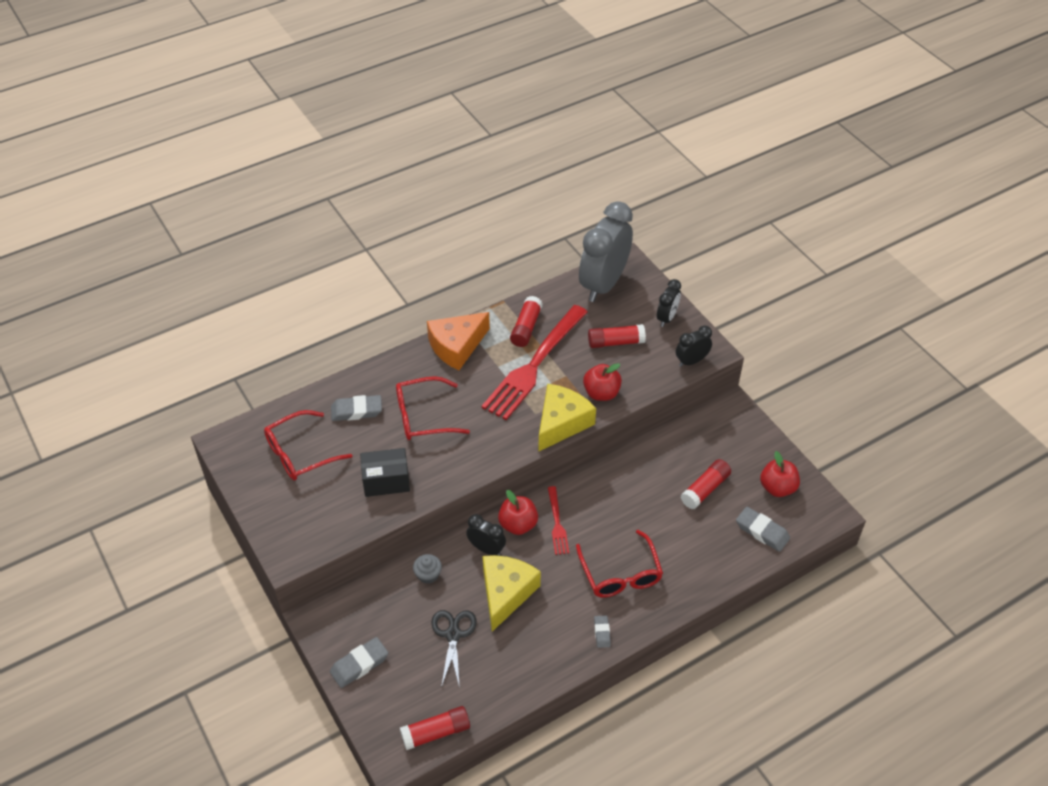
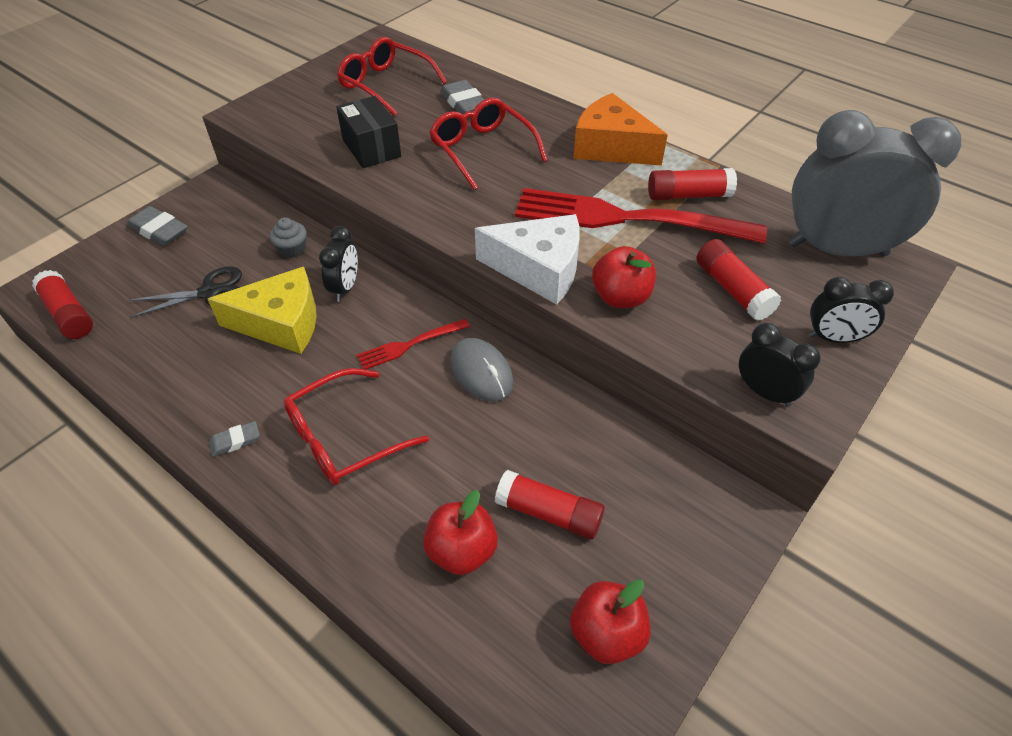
camera: 70 degrees right, 0 degrees up
red apple [498,490,538,535] -> red apple moved to [423,490,498,575]
yellow cheese [538,384,596,452] -> white cheese [475,214,580,305]
grey eraser [736,507,790,552] -> none
none -> grey mouse [450,338,514,401]

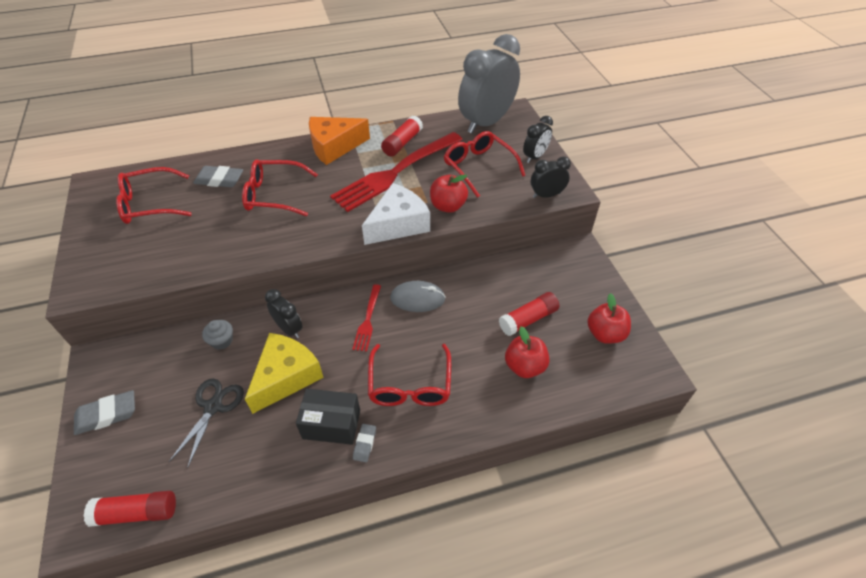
camera: 55 degrees left, 0 degrees up
black box [336,96,401,168] -> black box moved to [296,389,360,445]
red glue stick [697,239,781,321] -> red glasses [444,131,526,198]

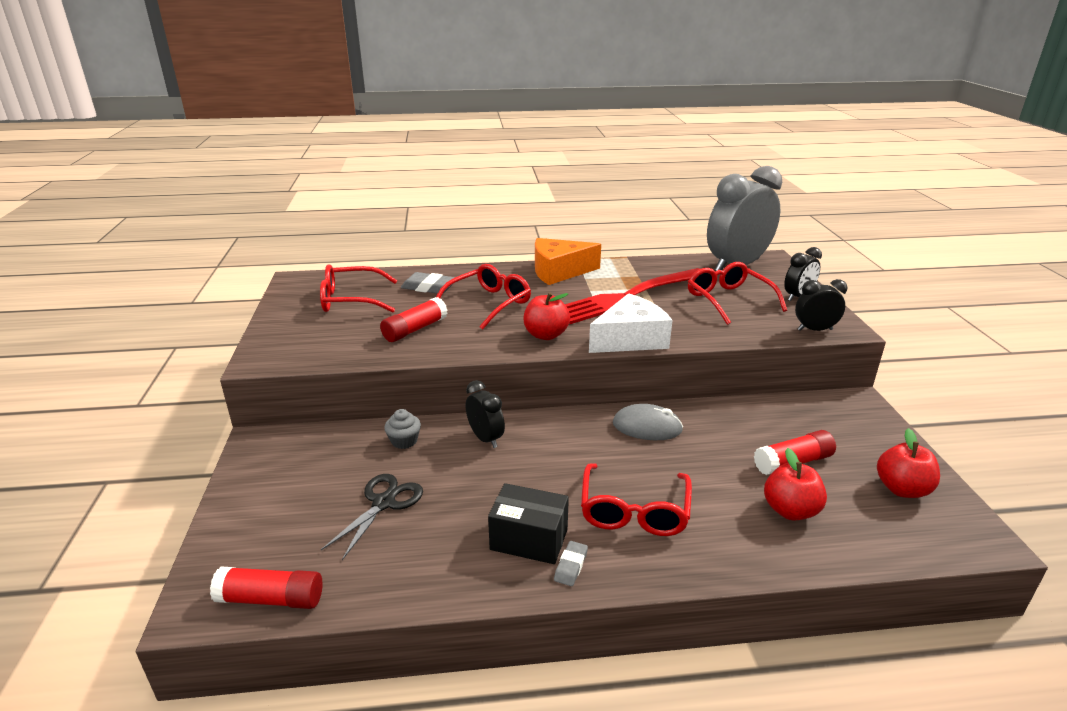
camera: 10 degrees right, 20 degrees down
grey eraser [74,390,135,435] -> none
red glasses [242,159,318,216] -> red glasses turned 120 degrees clockwise [436,264,531,330]
yellow cheese [245,333,324,414] -> none
red fork [352,284,381,352] -> none
red glue stick [381,116,423,157] -> red glue stick moved to [380,297,448,342]
red apple [430,175,468,213] -> red apple moved to [524,292,570,340]

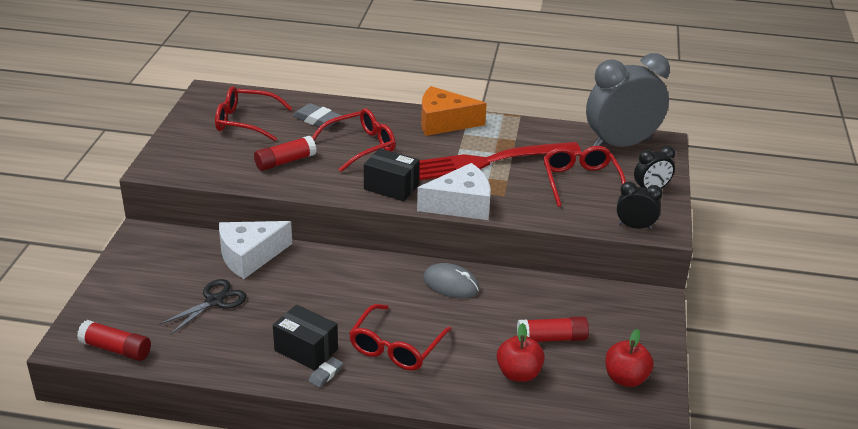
camera: 15 degrees right, 5 degrees up
grey cupcake [384,409,421,449] -> white cheese [219,221,292,279]
black clock [466,380,505,448] -> none
red apple [524,292,570,340] -> black box [364,148,420,201]

